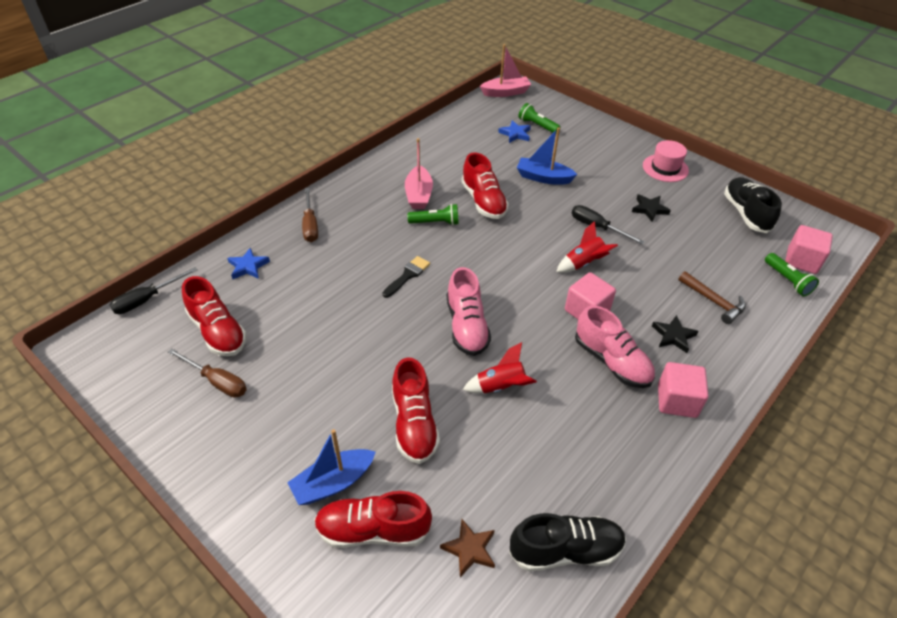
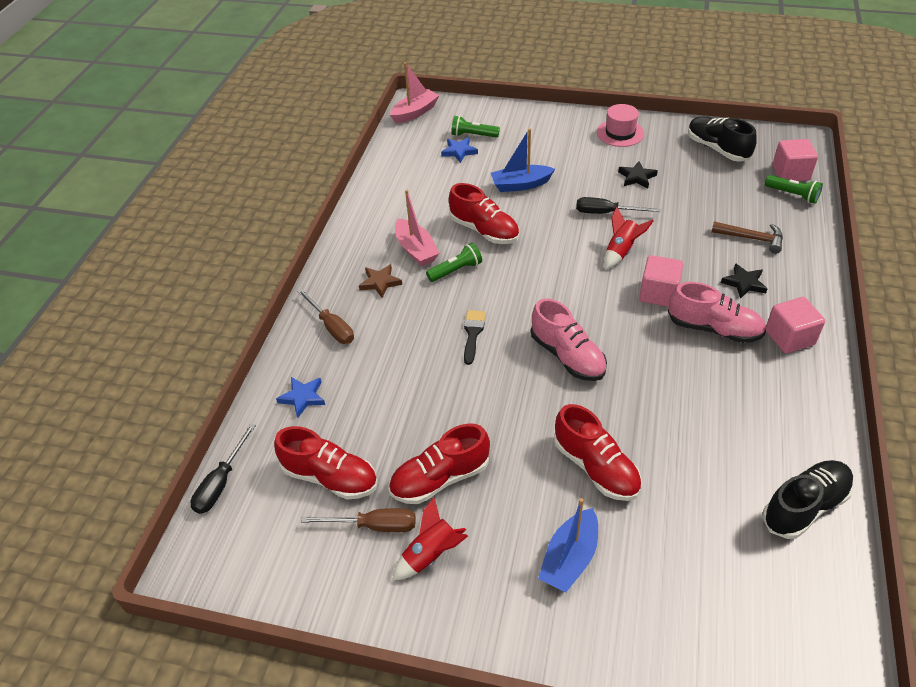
camera: 25 degrees left, 0 degrees up
red shoe [314,491,432,548] -> red shoe moved to [389,423,490,504]
brown star [440,519,495,577] -> brown star moved to [359,264,402,298]
red rocket [463,342,537,393] -> red rocket moved to [392,498,468,580]

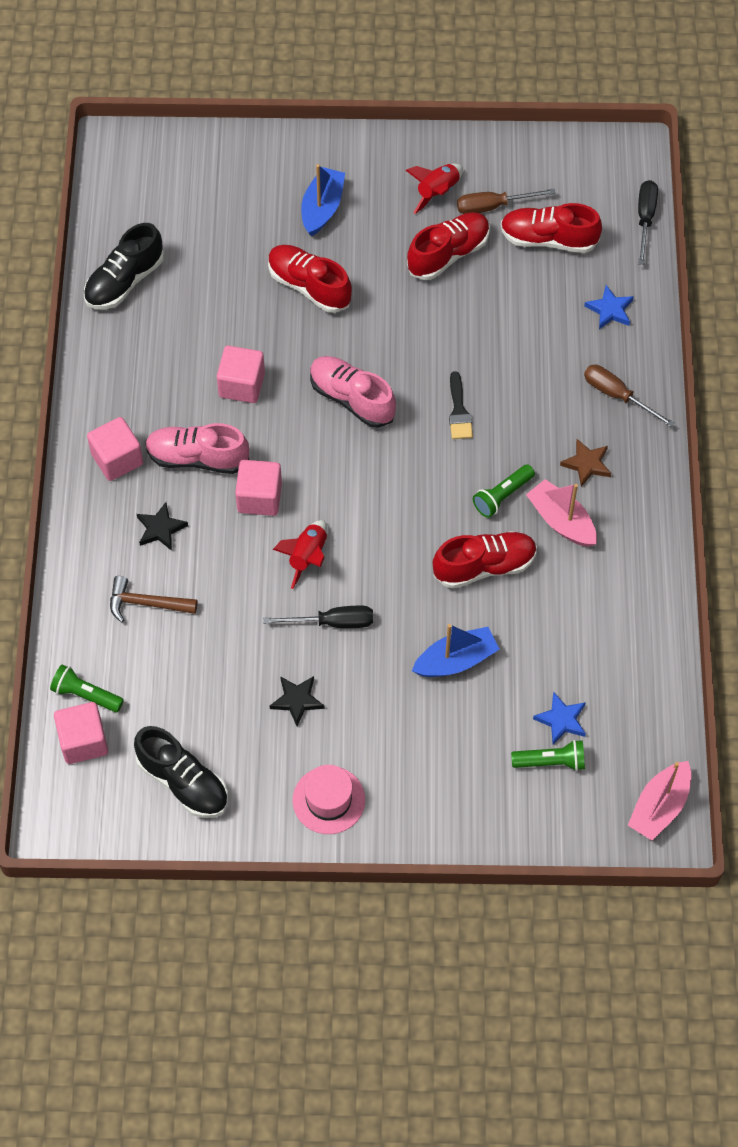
camera: 165 degrees right, 15 degrees up
red shoe [449,183,519,244] -> red shoe turned 135 degrees clockwise [433,531,537,588]
none -> pink cube [217,346,265,403]

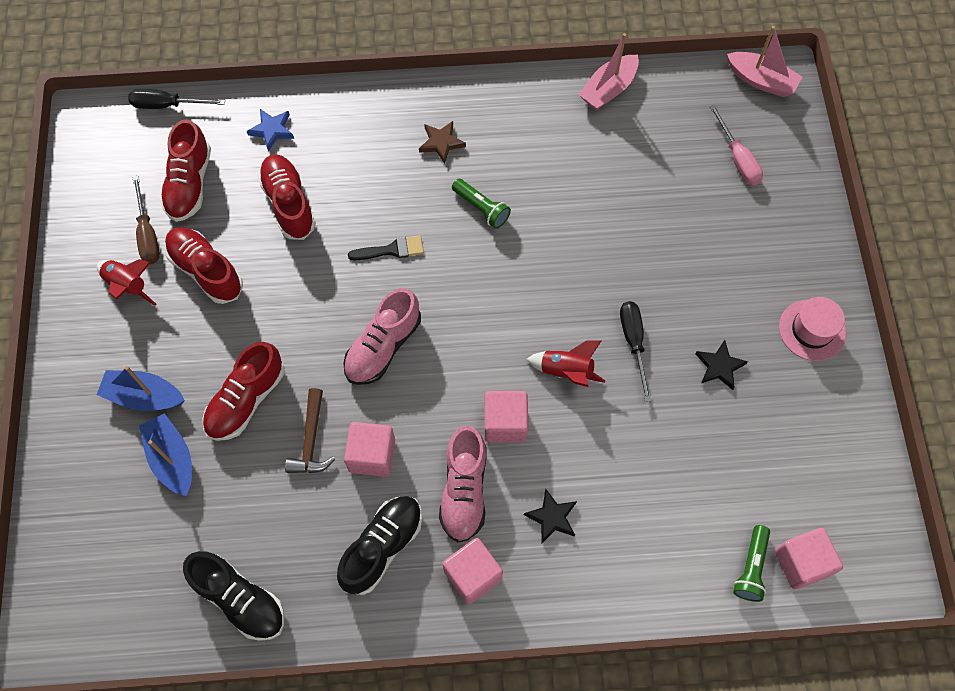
camera: 95 degrees left, 5 degrees up
brown hammer [110,576,198,622] -> brown hammer moved to [285,388,335,473]
black shoe [134,726,228,818] -> black shoe moved to [337,496,422,595]
blue boat [412,624,500,677] -> blue boat moved to [139,413,192,496]
red shoe [433,531,537,588] -> red shoe moved to [258,154,316,240]
green flashlight [511,740,585,771] -> pink screwdriver [709,104,763,185]
pink boat [526,479,597,547] -> pink boat moved to [579,33,639,110]
blue star [533,692,586,744] -> none
brown screwdriver [584,365,674,427] -> none

